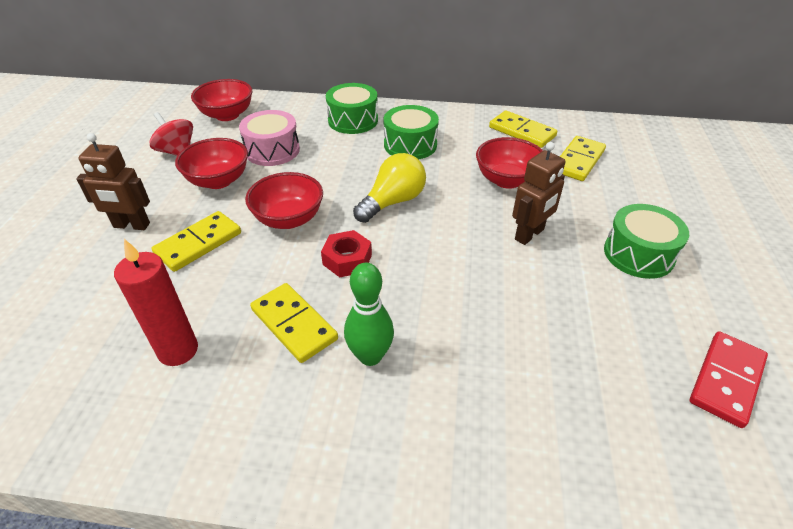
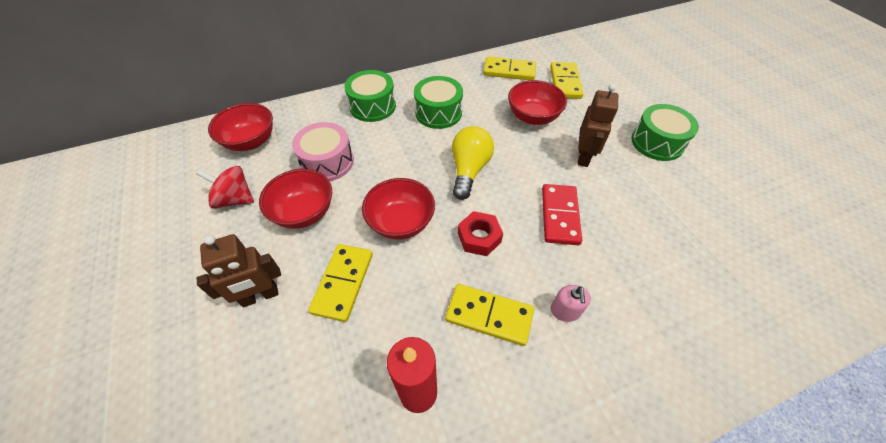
camera: 30 degrees left, 10 degrees up
green bowling pin [344,263,394,366] -> pink soap dispenser [551,285,591,322]
red domino [690,331,768,428] -> red domino moved to [542,184,582,245]

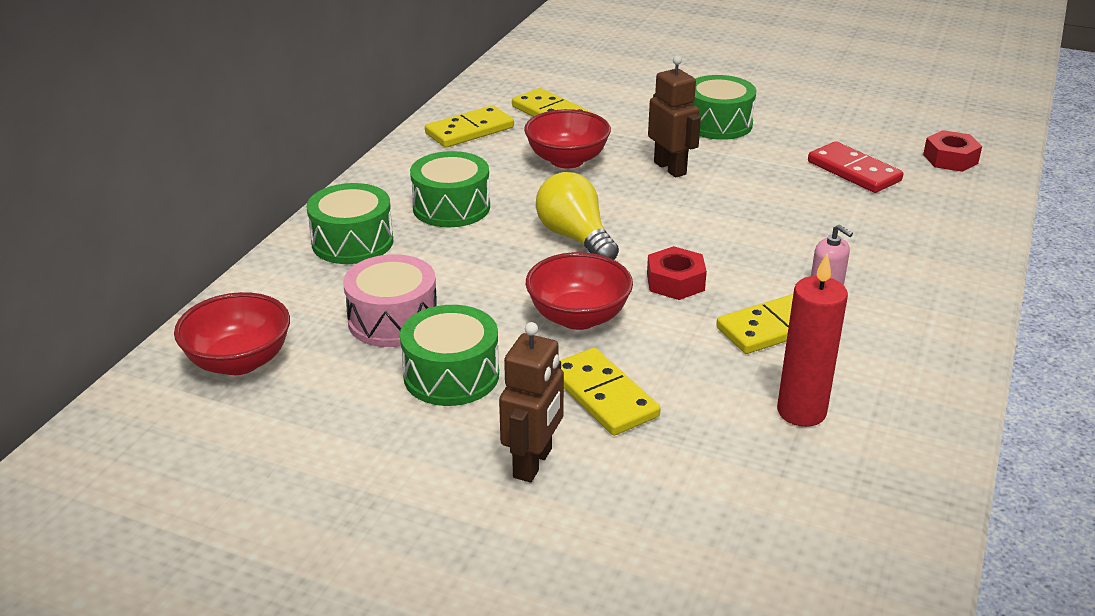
camera: 45 degrees left, 20 degrees down
red spinning top [197,166,254,209] -> none
red bowl [259,169,332,229] -> green drum [400,305,499,406]
red domino [542,184,582,245] -> red domino moved to [808,141,903,193]
none -> red nut [923,130,982,172]

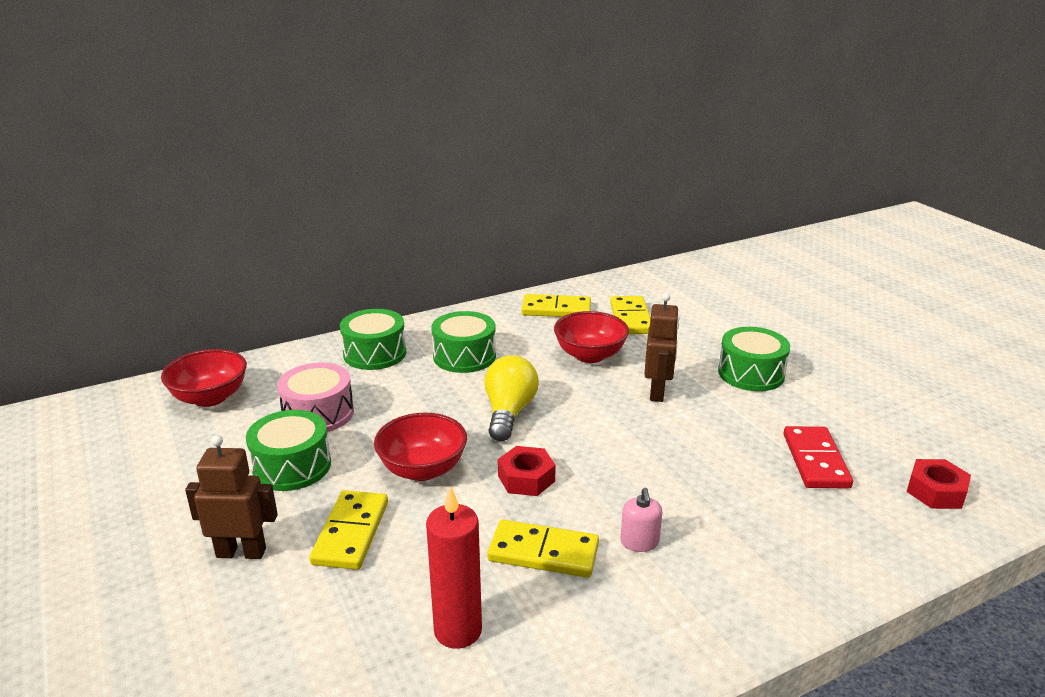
camera: 40 degrees right, 5 degrees down
brown robot [499,322,564,482] -> brown robot turned 150 degrees counterclockwise [185,435,278,559]

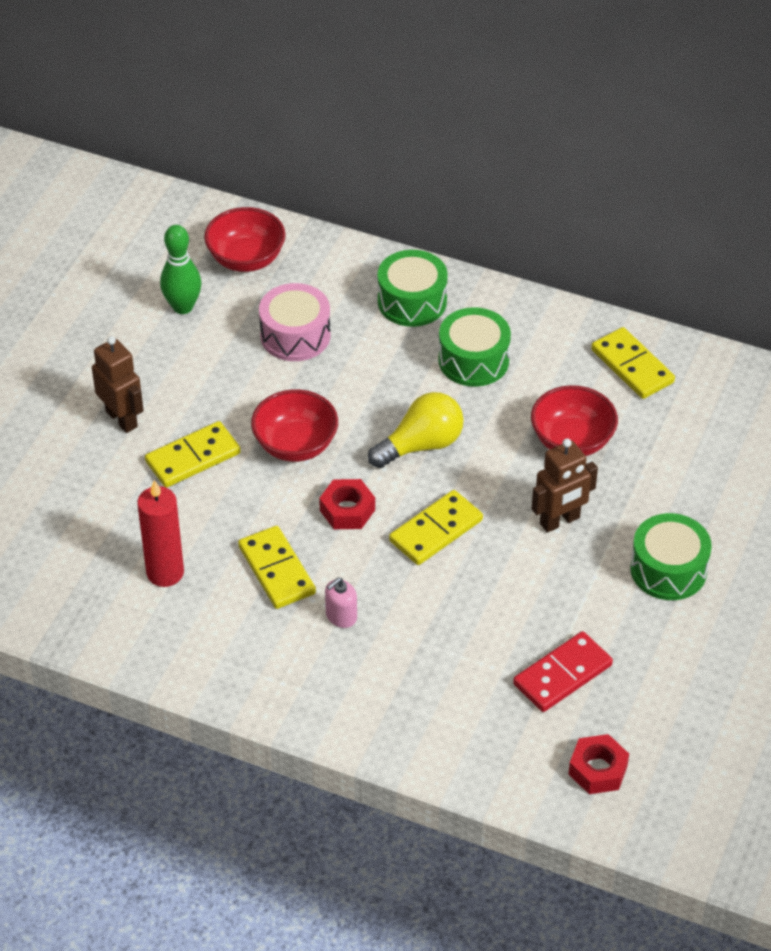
camera: 50 degrees right, 20 degrees up
green drum [246,410,331,491] -> none
yellow domino [610,296,651,334] -> yellow domino moved to [389,490,483,565]
none -> green bowling pin [160,225,201,314]

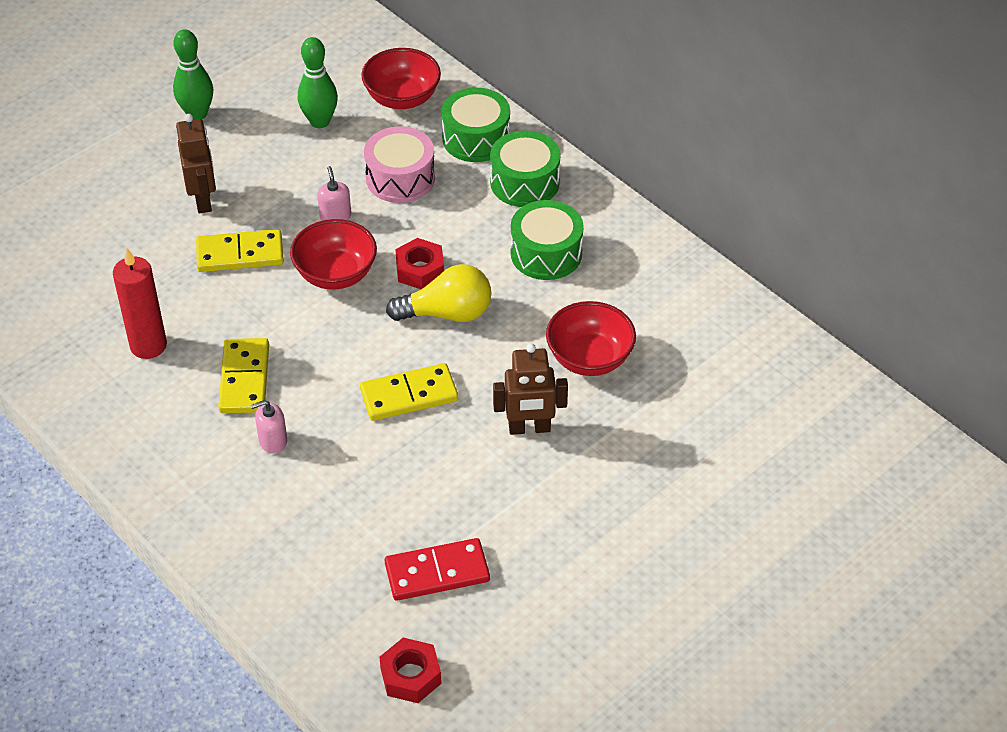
camera: 25 degrees right, 0 degrees up
red nut [319,479,375,529] -> red nut moved to [395,238,444,289]
yellow domino [591,327,675,399] -> none
green drum [630,513,712,600] -> green drum moved to [441,88,510,162]
none -> green bowling pin [173,30,213,120]
none -> pink soap dispenser [317,166,351,221]

